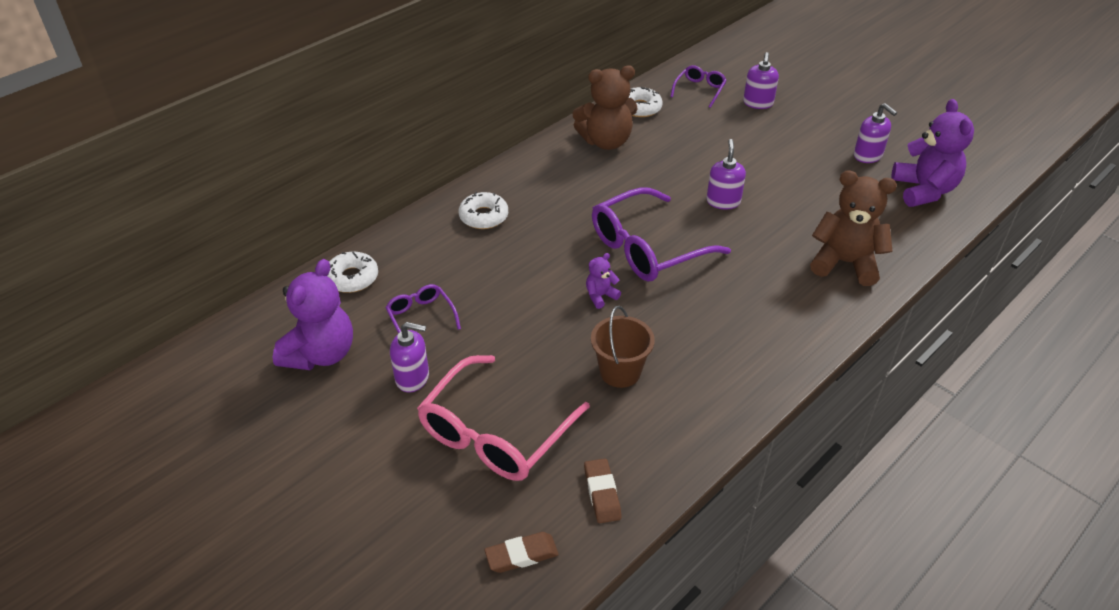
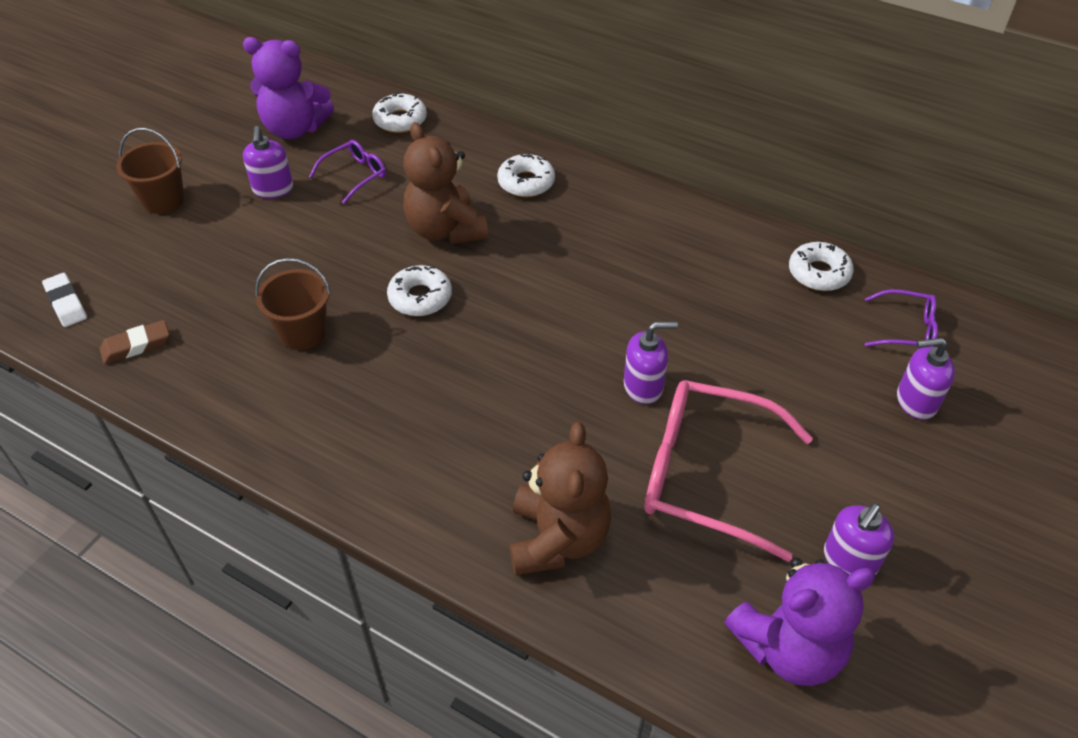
camera: 75 degrees right, 5 degrees up
pink glasses [417,355,590,481] -> pink glasses moved to [644,380,813,562]
brown eraser [484,532,559,573] -> white eraser [42,273,87,327]
brown teddy bear [572,66,638,150] -> brown teddy bear moved to [403,122,488,244]
purple teddy bear [586,253,621,309] -> white donut [387,265,452,316]
purple glasses [592,187,731,282] -> none
none -> brown bucket [116,128,185,214]

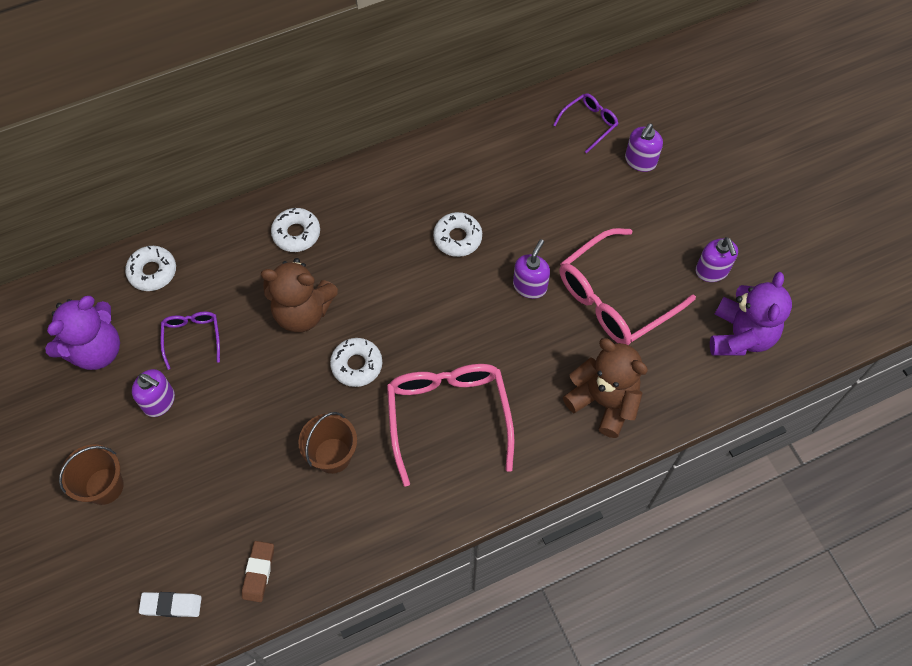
camera: 55 degrees left, 15 degrees up
white donut [789,242,854,291] -> white donut moved to [433,212,482,257]
none -> pink glasses [387,364,515,487]

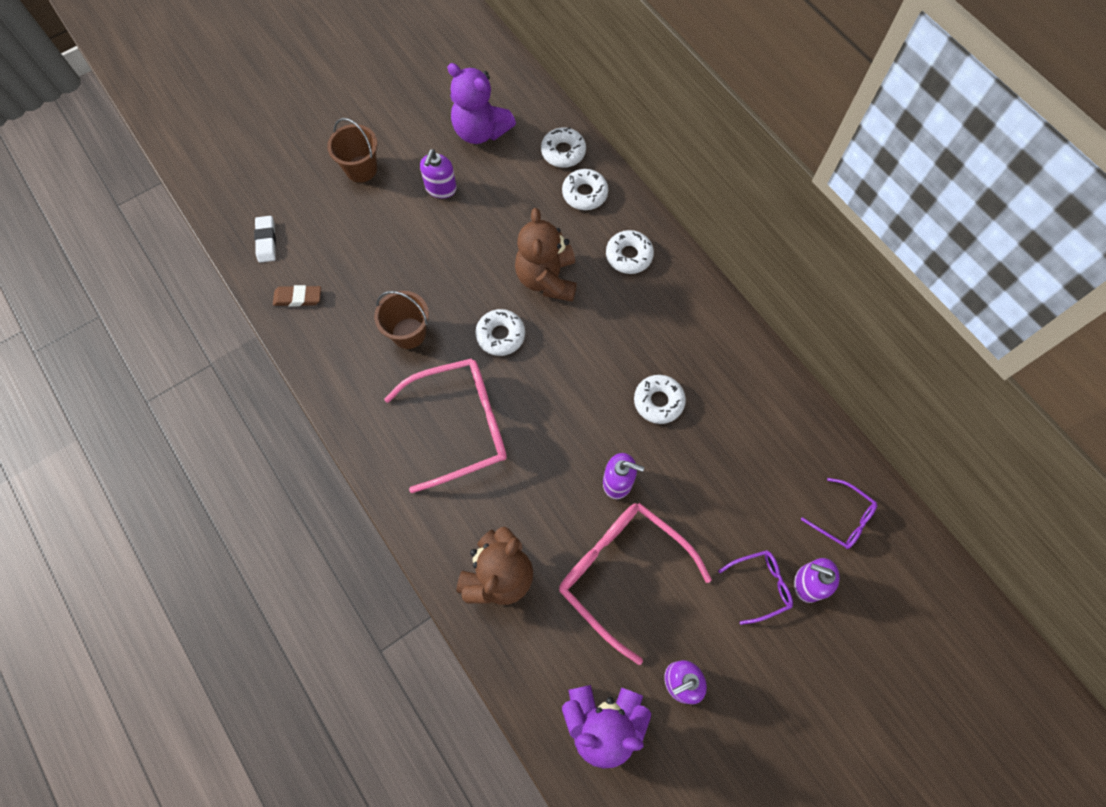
camera: 80 degrees right, 5 degrees up
purple glasses [161,312,220,370] -> purple glasses moved to [718,550,793,625]
none -> white donut [562,169,608,210]

